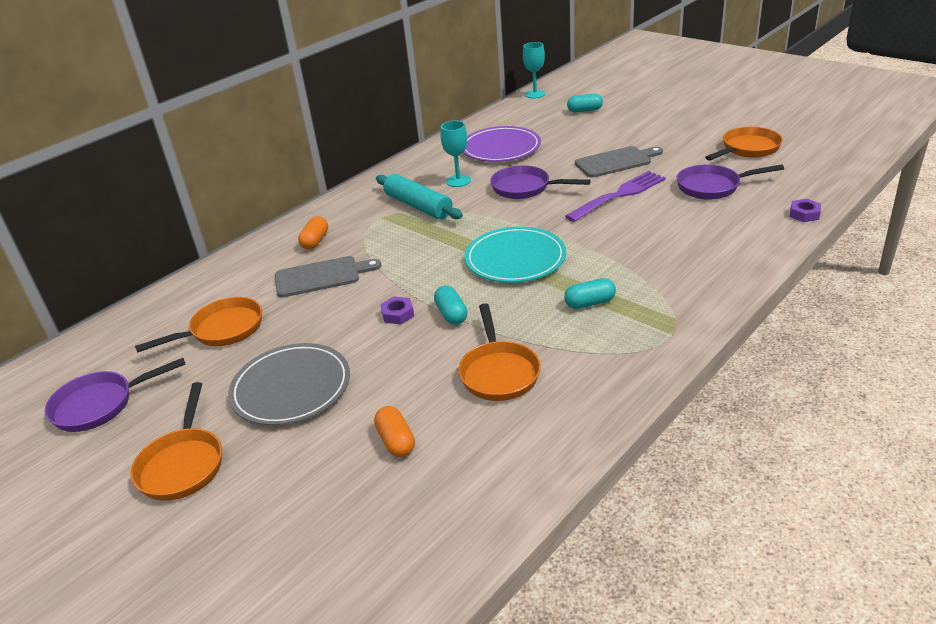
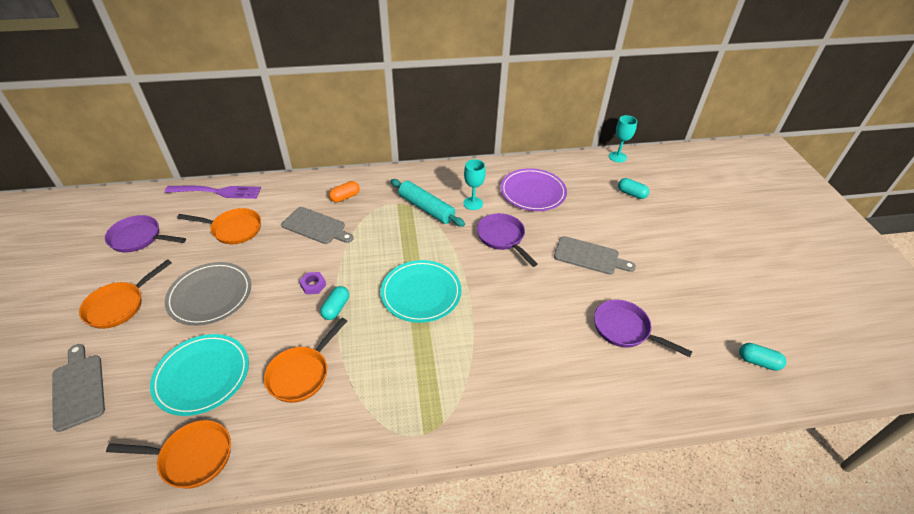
camera: 35 degrees right, 10 degrees up
orange capsule [374,406,415,457] -> turquoise plate [150,334,249,416]
turquoise rolling pin [376,174,463,220] -> turquoise rolling pin turned 45 degrees counterclockwise [391,179,465,227]
turquoise capsule [564,278,616,309] -> turquoise capsule moved to [739,343,786,371]
purple fork [565,171,666,222] -> purple fork moved to [165,186,261,199]
orange pan [705,127,783,161] -> orange pan moved to [106,420,231,489]
purple nut [790,199,821,222] -> none
none -> grey cutting board [52,344,105,432]

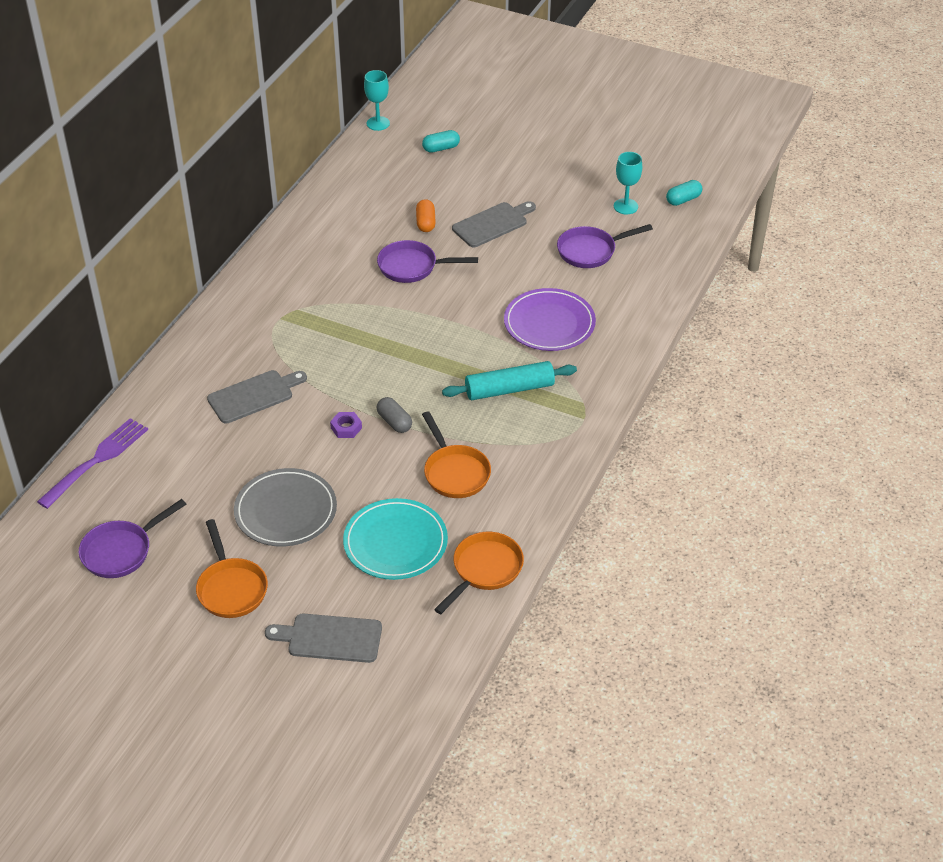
camera: 55 degrees left, 0 degrees up
orange pan [177,208,261,244] -> none
turquoise capsule [320,286,349,320] -> grey capsule [377,397,412,433]
orange capsule [329,181,360,202] -> orange capsule moved to [416,199,436,232]
turquoise plate [381,260,461,323] -> none
turquoise rolling pin [391,179,465,227] -> turquoise rolling pin moved to [442,361,577,400]
turquoise goblet [463,159,486,210] -> turquoise goblet moved to [614,152,642,214]
purple plate [500,168,567,211] -> purple plate moved to [504,288,596,351]

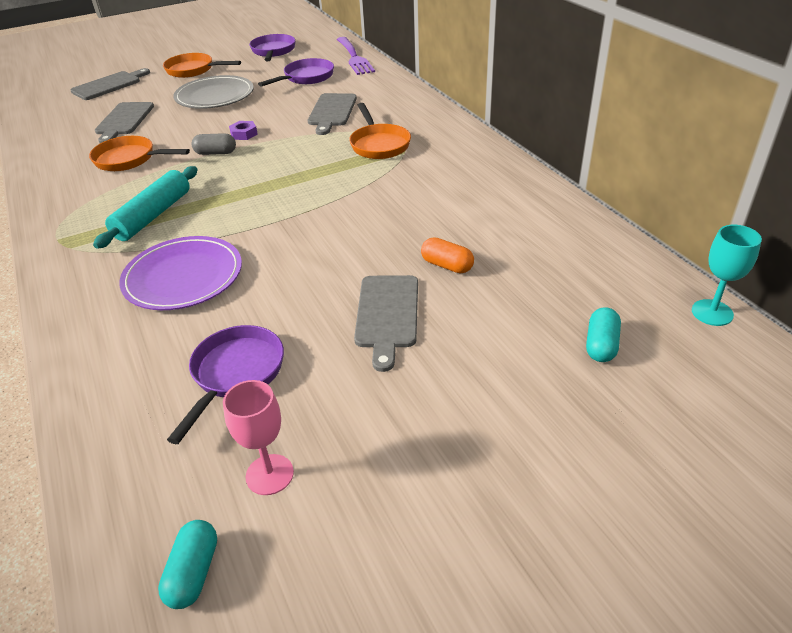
camera: 130 degrees right, 5 degrees down
turquoise plate [343,498,448,580] -> grey cutting board [95,102,154,143]
purple pan [377,240,478,283] -> purple pan moved to [258,58,334,87]
orange pan [434,532,524,614] -> orange pan moved to [349,103,411,159]
turquoise goblet [614,152,642,214] -> pink goblet [223,380,294,495]

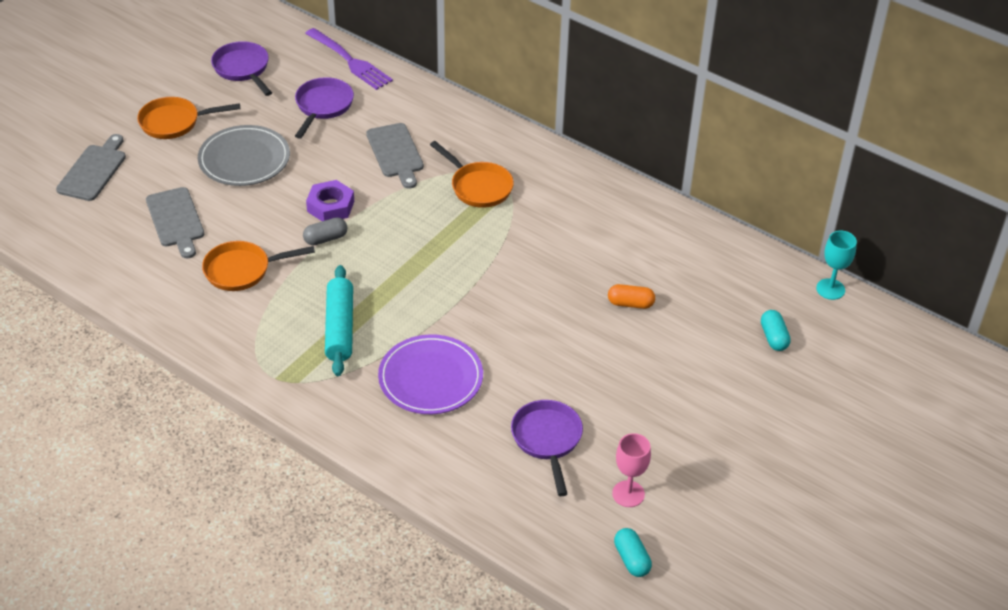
camera: 30 degrees left, 5 degrees up
purple nut [229,121,258,140] -> purple nut [306,180,354,221], size x1.61
grey cutting board [354,275,418,372] -> none

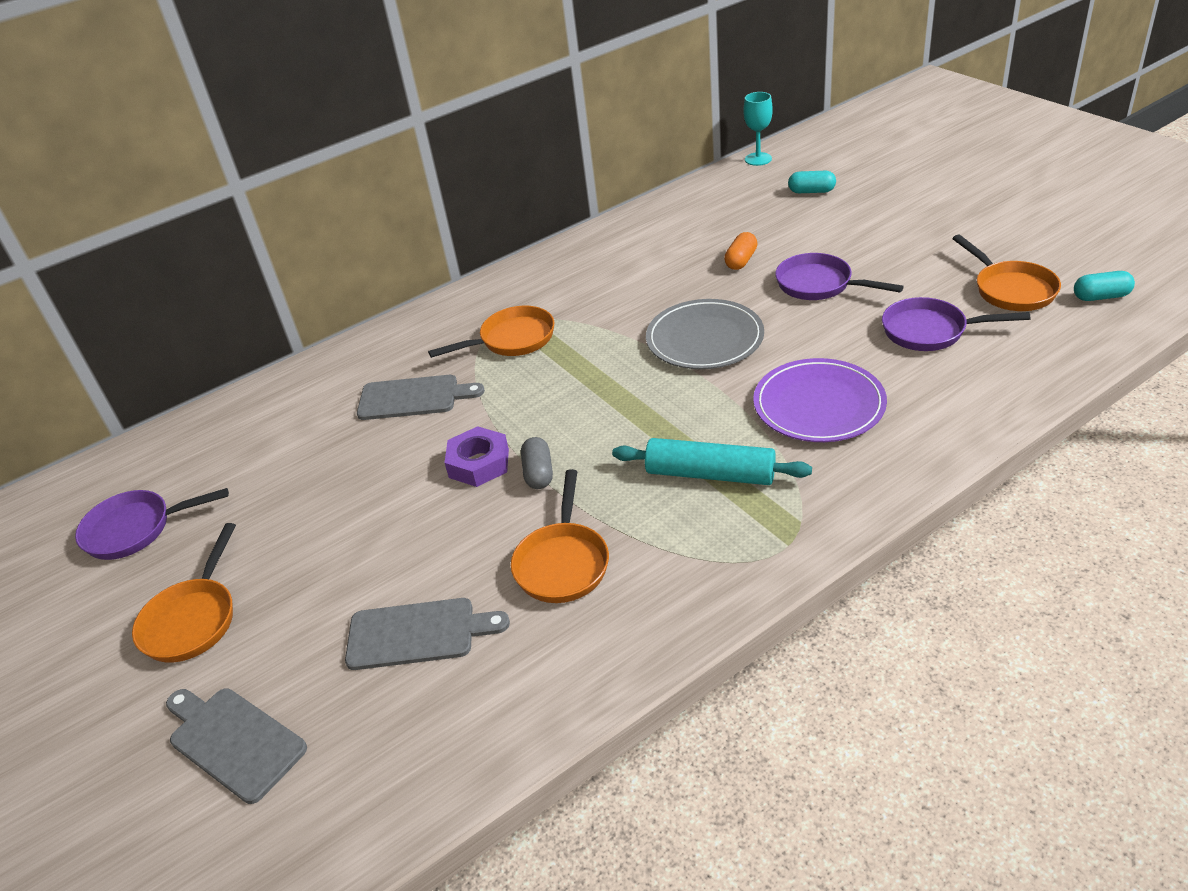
camera: 65 degrees left, 5 degrees down
grey plate [198,125,290,186] -> grey plate moved to [646,299,764,369]
purple pan [295,77,354,139] -> purple pan moved to [775,253,904,300]
purple fork [305,28,393,90] -> none
pink goblet [612,433,651,507] -> orange pan [952,234,1061,311]

